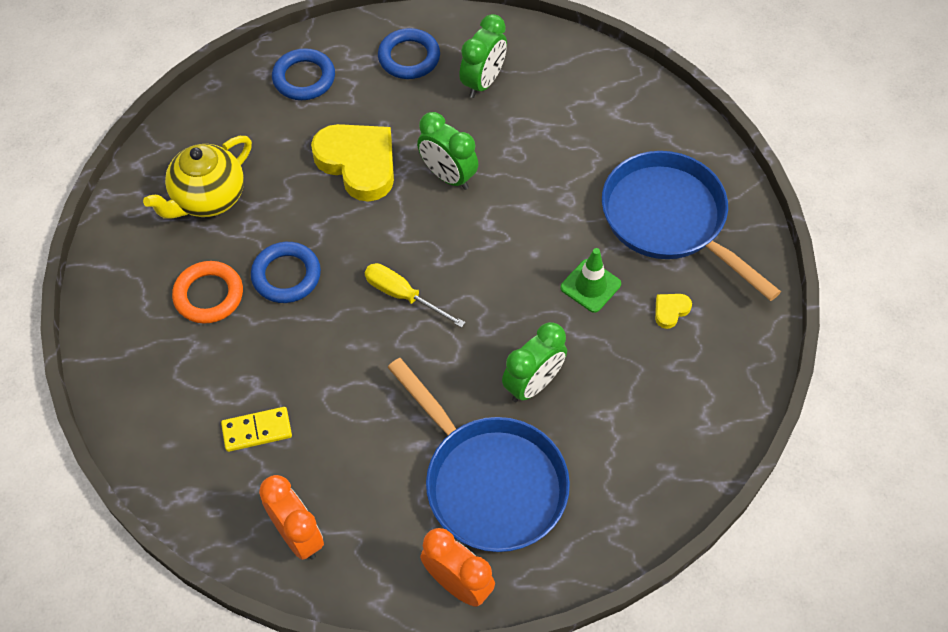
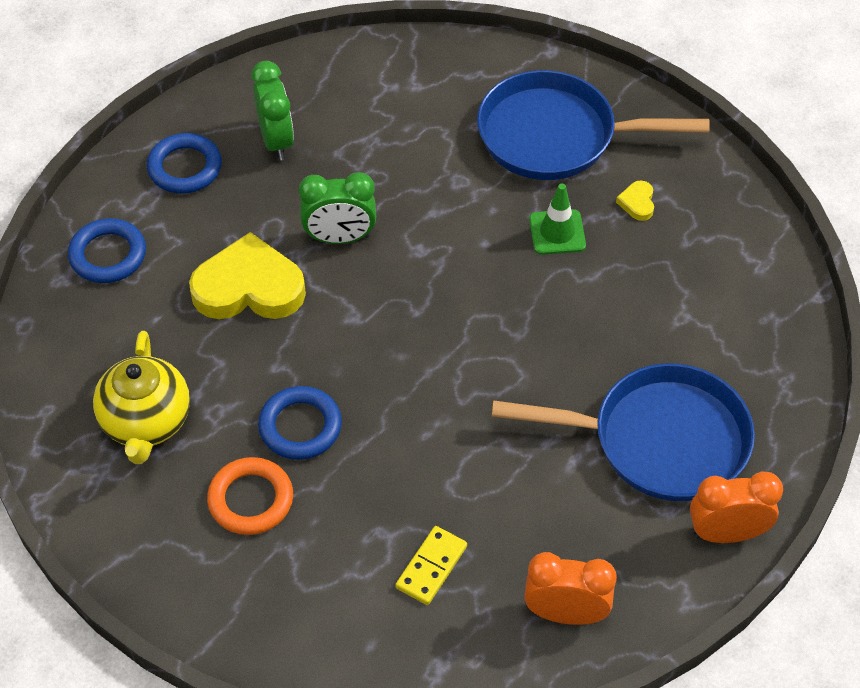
camera: 45 degrees left, 5 degrees down
yellow screwdriver [365,263,465,328] -> none
green clock [502,322,567,402] -> none

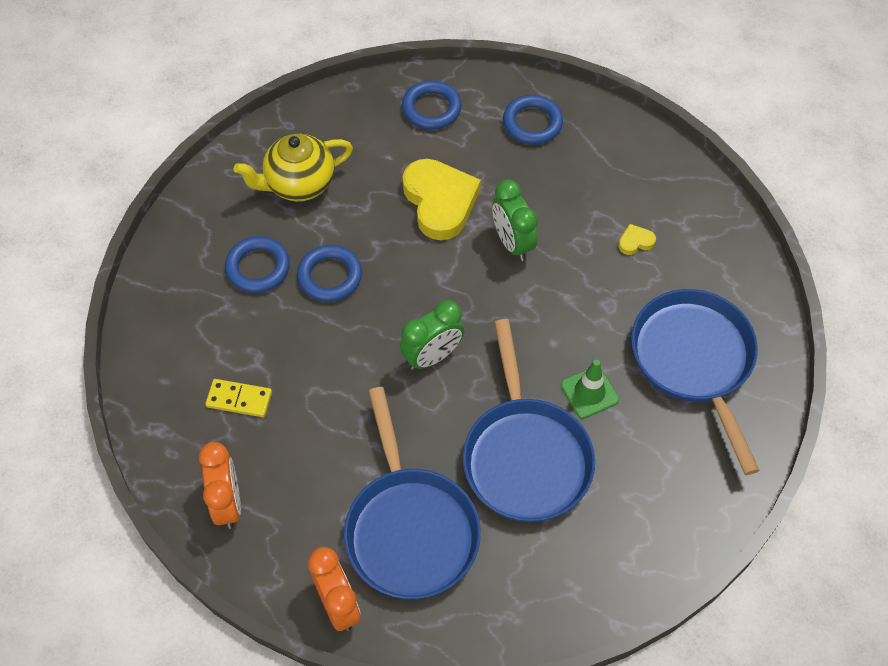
camera: 70 degrees right, 5 degrees up
orange ring [207,457,293,535] -> blue ring [225,236,290,293]
green clock [251,61,294,161] -> green clock moved to [400,300,464,370]
yellow heart [616,180,654,221] -> yellow heart moved to [618,224,656,255]
none -> blue pan [463,319,595,522]

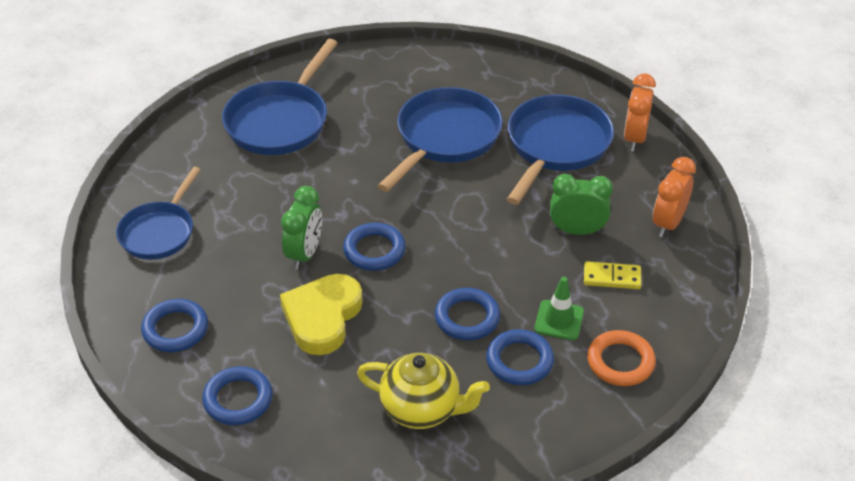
camera: 140 degrees left, 15 degrees down
yellow domino [205,379,272,417] -> yellow domino turned 45 degrees counterclockwise [584,261,641,289]
green clock [400,300,464,370] -> green clock moved to [550,174,613,235]
green traffic cone [561,360,619,419] -> green traffic cone moved to [534,277,584,340]
yellow heart [618,224,656,255] -> none
none -> blue pan [116,167,201,260]
none -> blue ring [343,223,406,271]
none -> orange ring [587,330,656,386]

